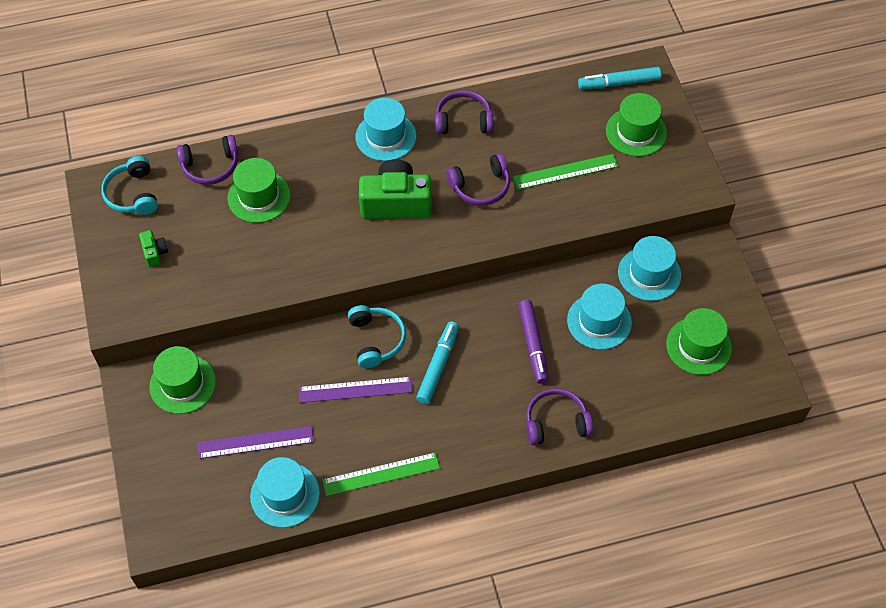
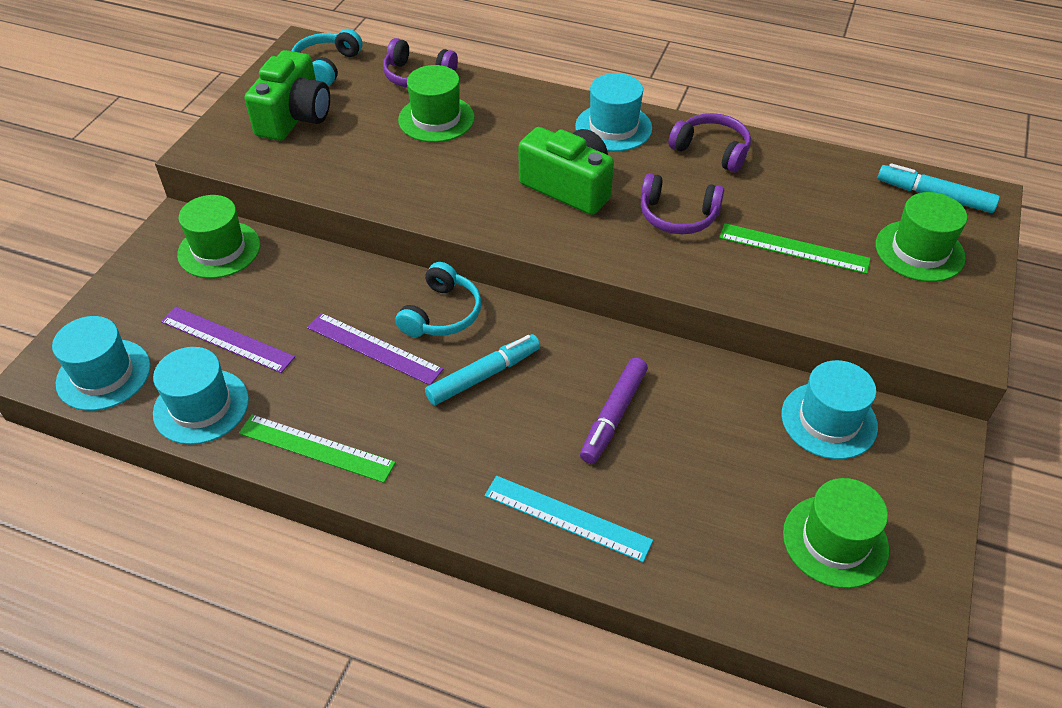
camera: 35 degrees right, 10 degrees down
green camera [139,230,168,267] -> green camera [245,50,330,141], size x2.20
purple headphones [526,388,594,445] -> turquoise ruler [485,476,653,562]
turquoise hat [567,283,632,350] -> turquoise hat moved to [52,316,151,411]

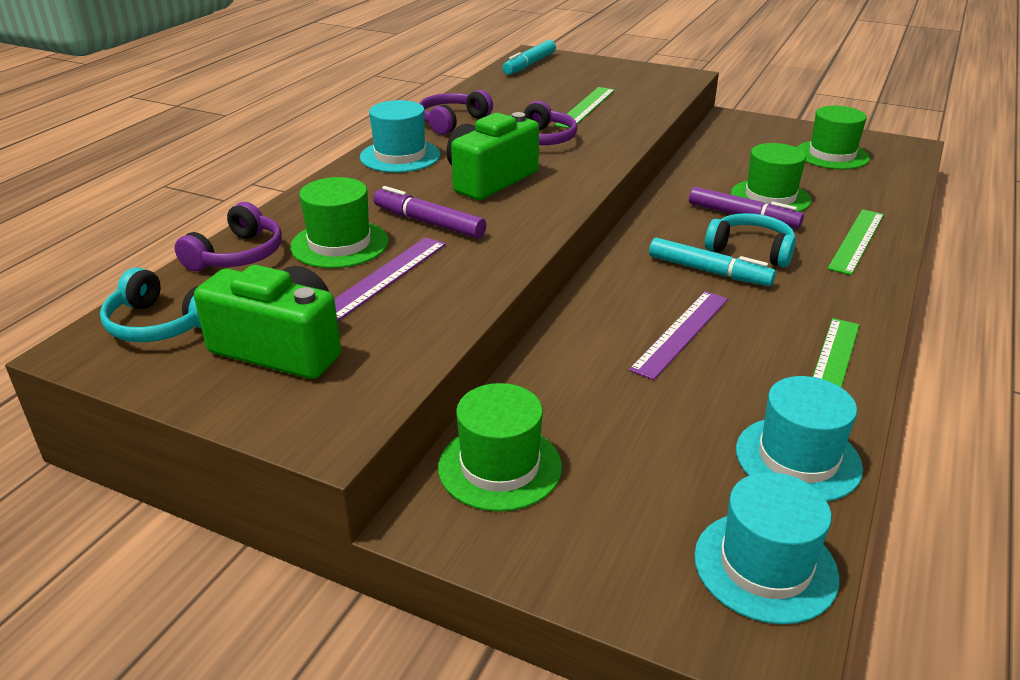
camera: 85 degrees left, 15 degrees down
purple ruler [161,307,295,373] -> purple ruler moved to [334,237,446,322]
turquoise headphones [395,262,481,337] -> turquoise headphones moved to [705,213,796,268]
turquoise marker [425,334,540,405] -> turquoise marker turned 150 degrees clockwise [649,238,776,286]
turquoise ruler [485,476,653,562] -> green ruler [827,209,884,275]
turquoise hat [781,360,878,459] -> none
green hat [876,192,967,282] -> green hat moved to [731,143,811,212]
none -> purple marker [373,186,486,239]

